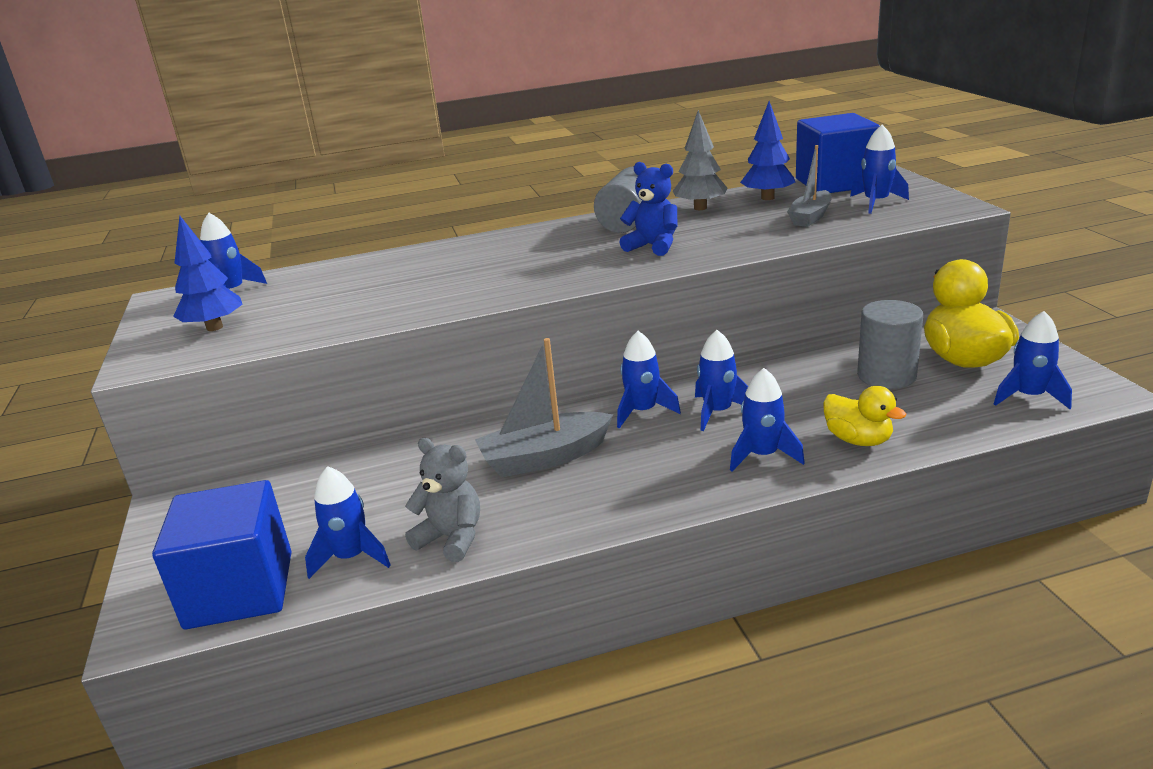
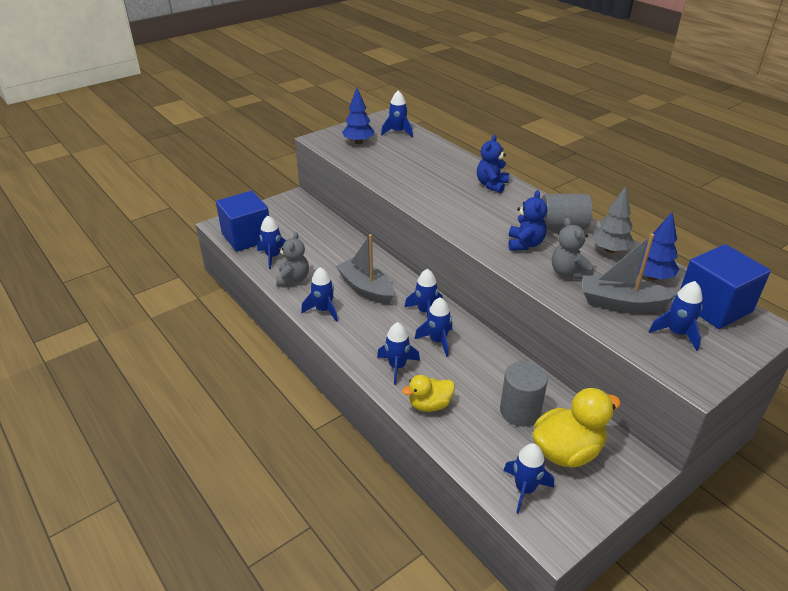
camera: 65 degrees right, 10 degrees up
grey boat [787,145,832,227] -> grey boat [582,233,677,312], size x1.52
yellow duck [823,386,906,446] -> yellow duck turned 45 degrees clockwise [402,375,455,412]
none -> blue rocket [301,267,338,322]
none -> blue teddy bear [477,135,509,193]
none -> grey teddy bear [552,218,593,279]

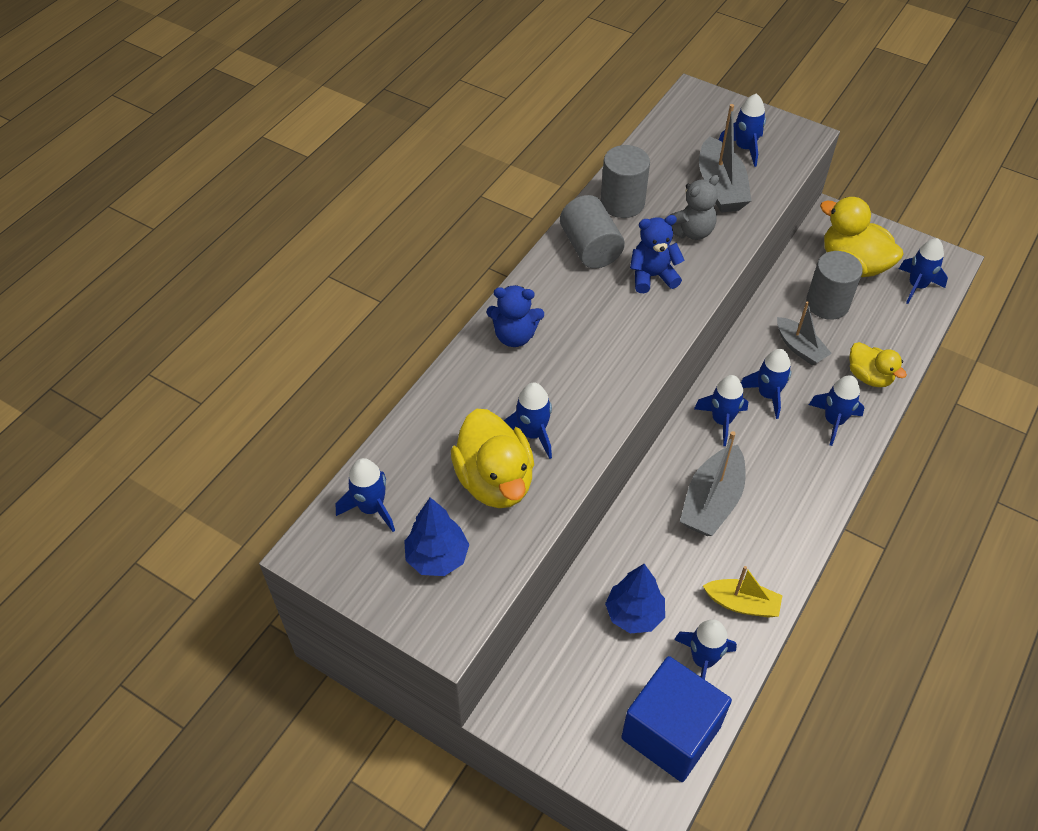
camera: 110 degrees left, 15 degrees up
grey teddy bear [276,232,309,286] -> yellow boat [703,566,782,617]
blue rocket [301,267,338,322] -> blue rocket moved to [504,382,552,459]
grey tree [592,186,634,253] -> grey cylinder [600,145,650,218]
blue tree [639,211,679,280] -> blue tree moved to [605,564,665,633]
blue cube [680,244,771,329] -> none
none -> yellow duck [451,408,534,508]
none -> grey boat [777,301,832,366]

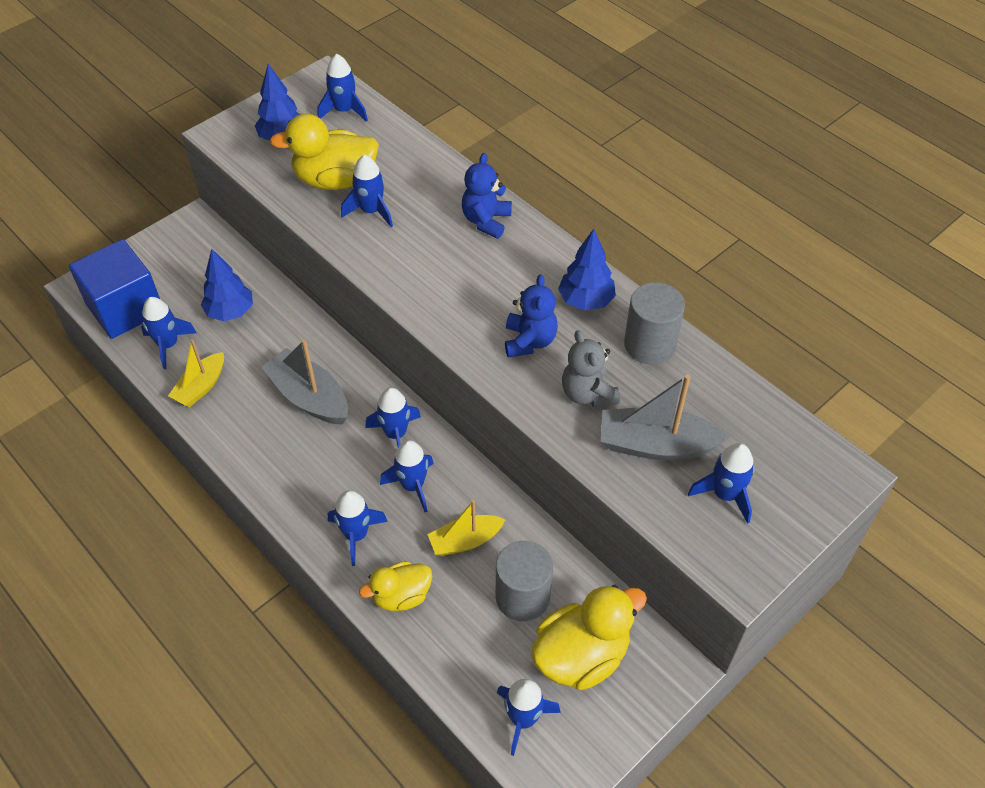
camera: 105 degrees right, 0 degrees up
grey cylinder [560,195,625,269] -> blue tree [558,229,616,311]
grey boat [777,301,832,366] -> yellow boat [427,500,505,556]

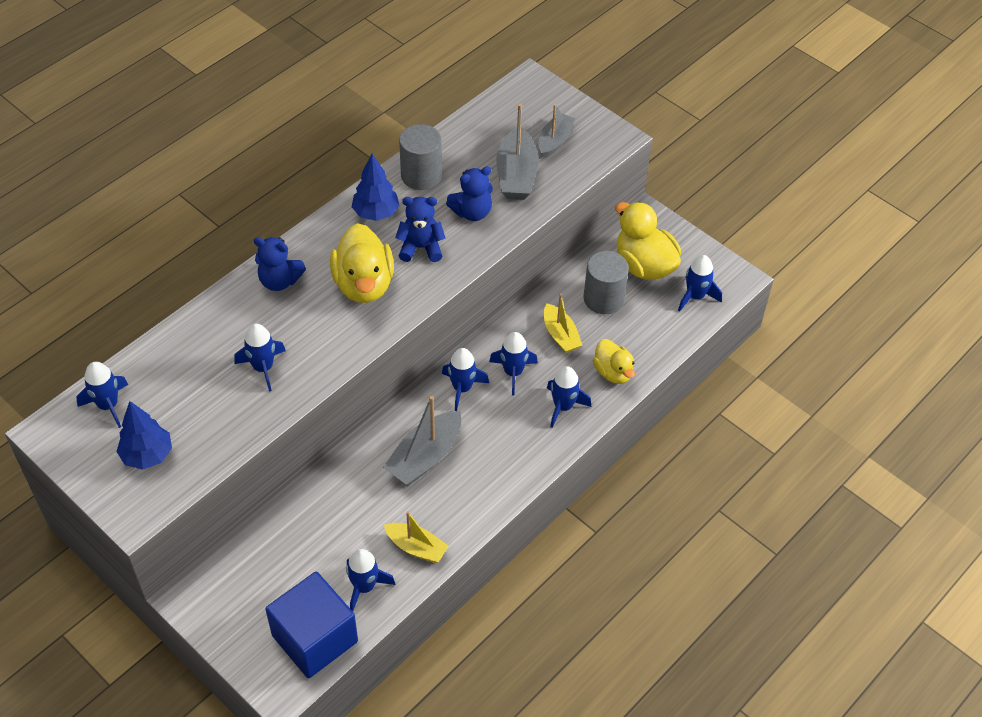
camera: 95 degrees left, 0 degrees up
blue tree [201,249,253,321] -> none
yellow duck [270,113,379,190] -> yellow duck moved to [330,223,394,303]
grey teddy bear [562,330,620,407] -> blue teddy bear [446,166,493,221]
blue rocket [688,443,755,524] -> grey boat [539,104,576,158]

